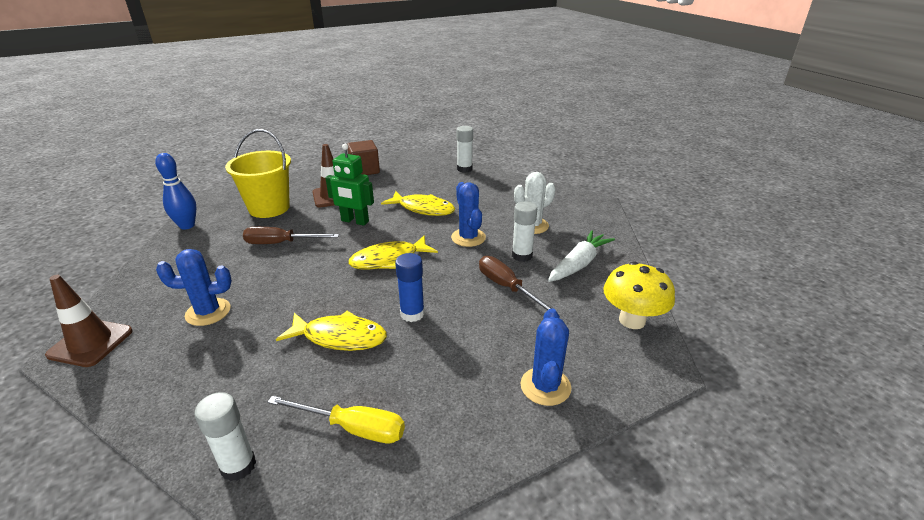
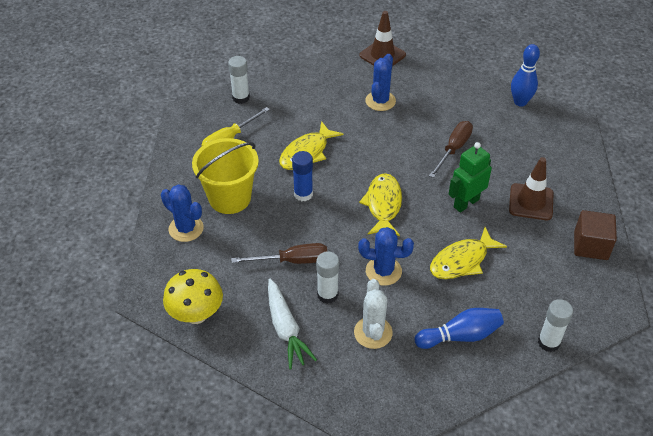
camera: 120 degrees right, 15 degrees up
yellow bucket [225,129,291,218] -> yellow bucket moved to [192,138,259,214]
none -> blue bowling pin [415,308,504,349]

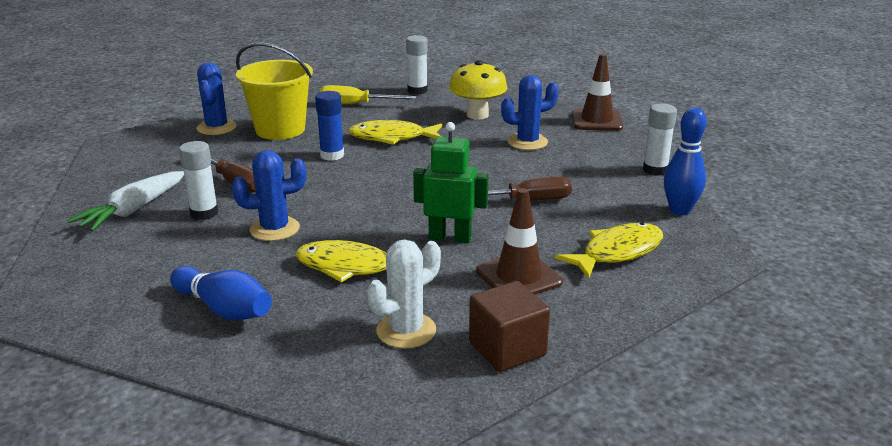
camera: 50 degrees right, 20 degrees down
yellow mushroom [163,269,223,324] -> yellow mushroom moved to [449,60,507,120]
white cactus [354,279,393,349] -> white cactus moved to [367,239,441,349]
blue cactus [358,227,414,286] -> blue cactus turned 75 degrees counterclockwise [232,150,306,241]
yellow fish [359,173,402,236] -> yellow fish moved to [555,222,663,279]
white glue stick [538,299,573,352] -> white glue stick moved to [643,103,677,176]

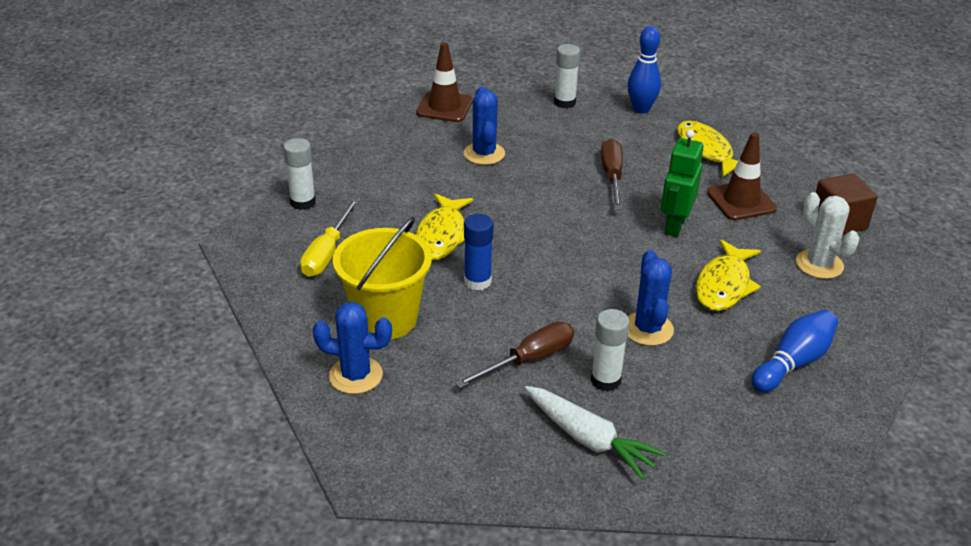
camera: 80 degrees left, 10 degrees up
yellow mushroom [449,60,507,120] -> none

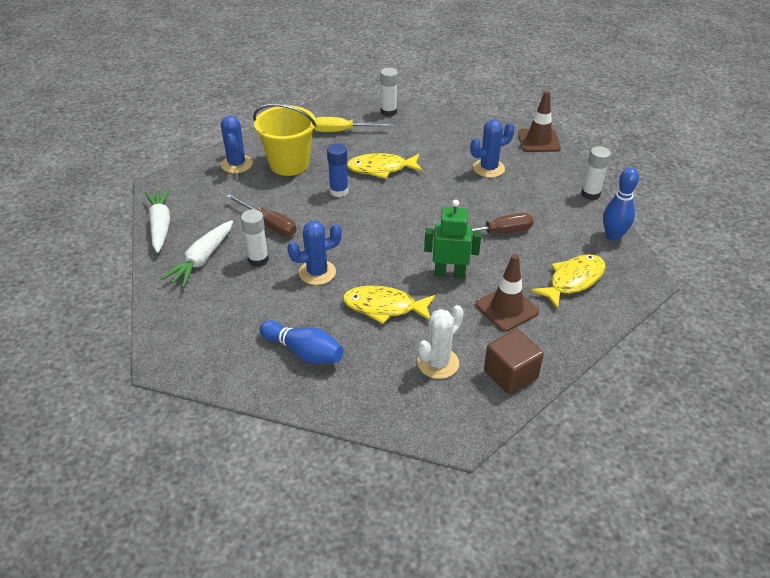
camera: 75 degrees right, 5 degrees up
none -> white carrot [145,189,170,253]

